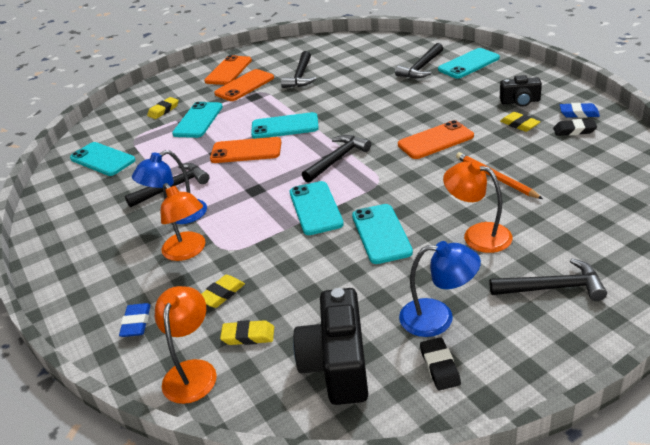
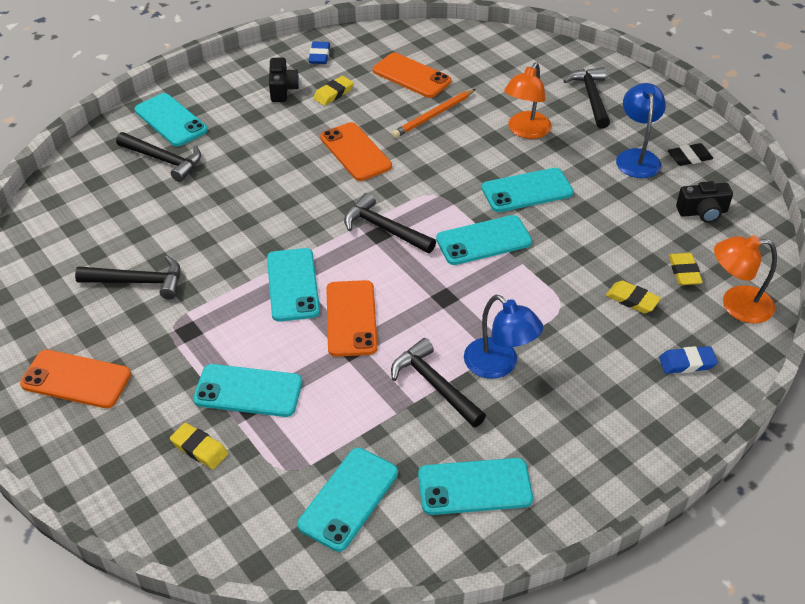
camera: 100 degrees left, 10 degrees up
orange lamp [160,183,206,261] -> none
orange phone [214,69,274,101] -> orange phone moved to [373,53,451,98]
black camera [293,288,368,405] -> black camera [676,181,733,223], size x0.57
black eraser [553,119,597,136] -> none
none -> turquoise phone [418,458,533,515]

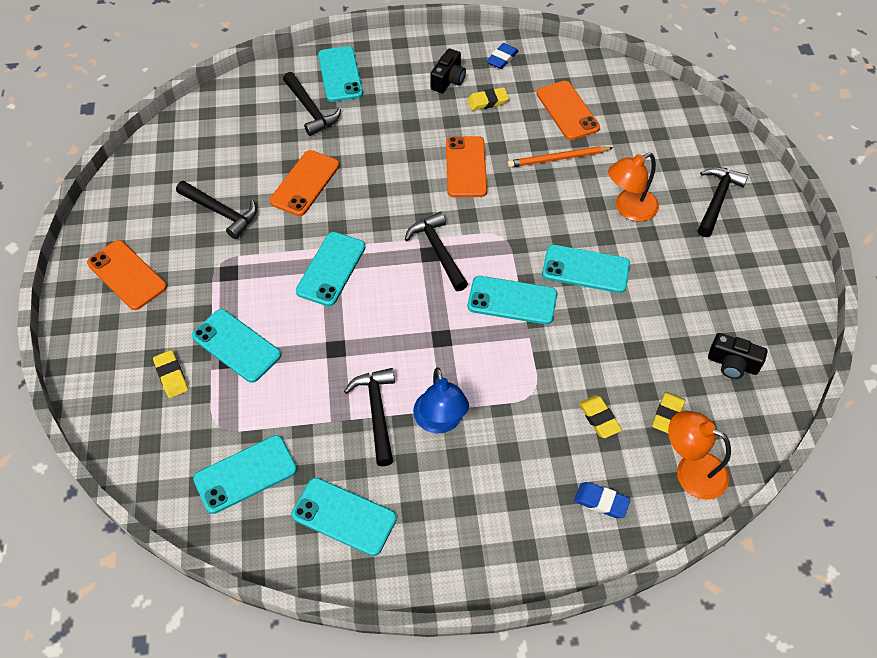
camera: 30 degrees right, 10 degrees up
orange phone [326,280,378,357] -> orange phone moved to [270,150,339,216]
blue lamp [616,83,666,178] -> none
black eraser [668,143,713,166] -> none

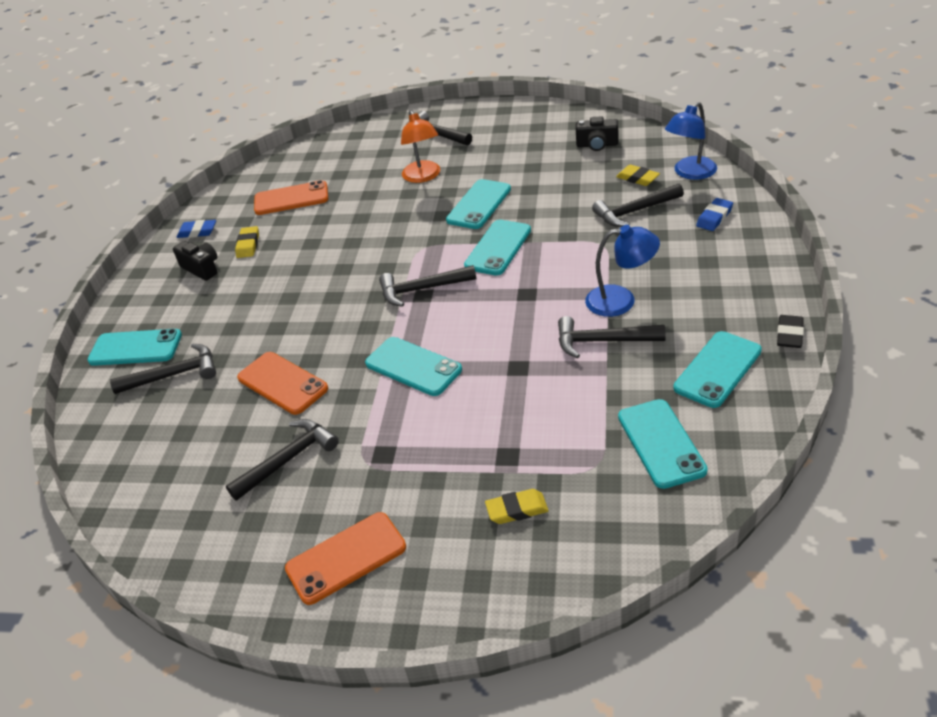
camera: 70 degrees left, 15 degrees down
turquoise phone [192,309,281,383] -> none
orange phone [446,136,487,197] -> none
blue eraser [486,43,518,69] -> blue eraser turned 45 degrees counterclockwise [176,220,216,238]
orange pencil [507,146,613,168] -> none
yellow eraser [578,395,622,438] -> black hammer [592,184,684,227]
orange lamp [668,411,731,500] -> blue lamp [665,102,717,180]
black camera [708,333,768,379] -> black camera turned 60 degrees clockwise [576,116,618,151]
none -> black eraser [777,315,804,348]

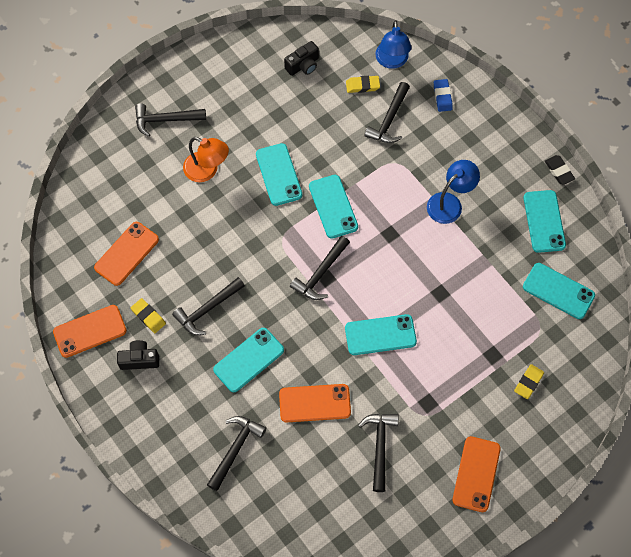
camera: 50 degrees left, 25 degrees up
turquoise phone [88,329,182,366] -> turquoise phone moved to [213,328,284,392]
blue eraser [176,220,216,238] -> orange phone [53,305,127,358]
black hammer [558,316,666,358] -> black hammer moved to [172,277,245,335]

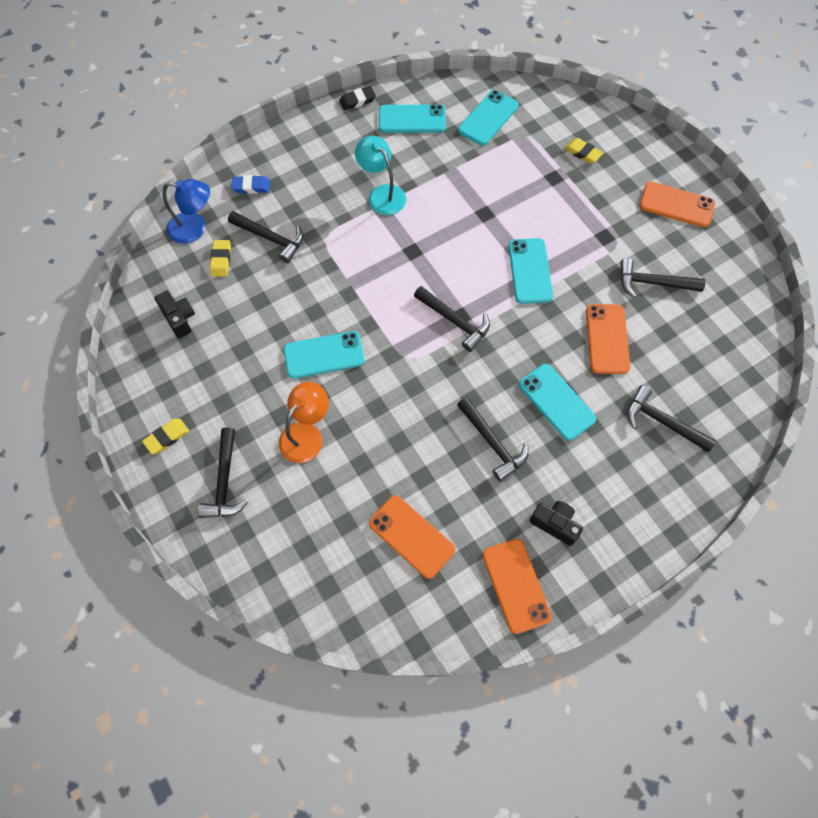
camera: 85 degrees left, 0 degrees up
black camera [117,340,159,370] -> black camera turned 120 degrees clockwise [530,501,583,546]
yellow eraser [131,298,166,333] -> yellow eraser moved to [142,418,189,454]
turquoise phone [309,175,358,239] -> none
blue lamp [427,160,480,224] -> turquoise lamp [355,136,406,215]

